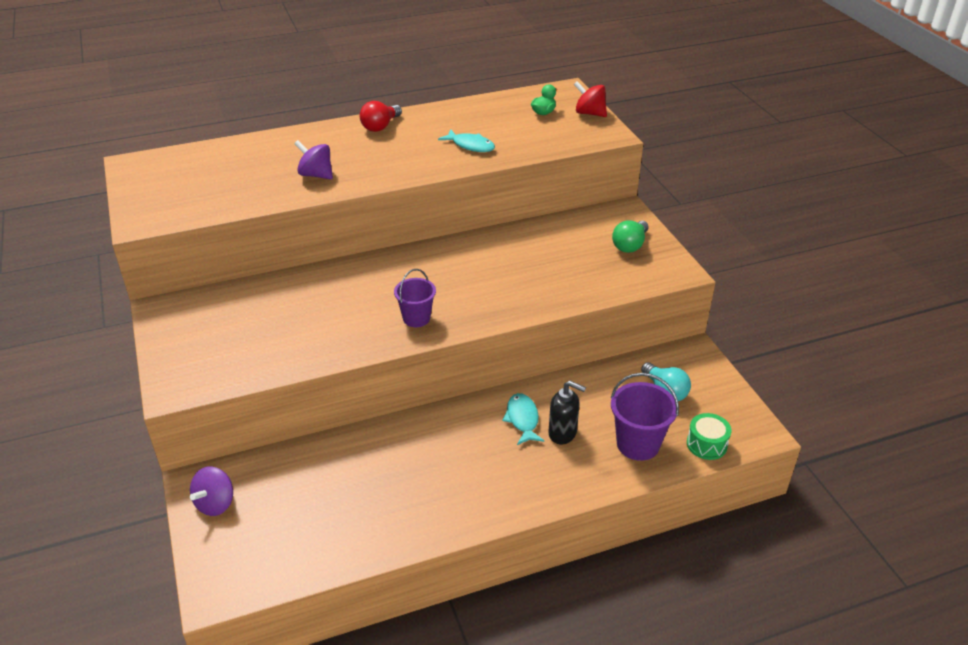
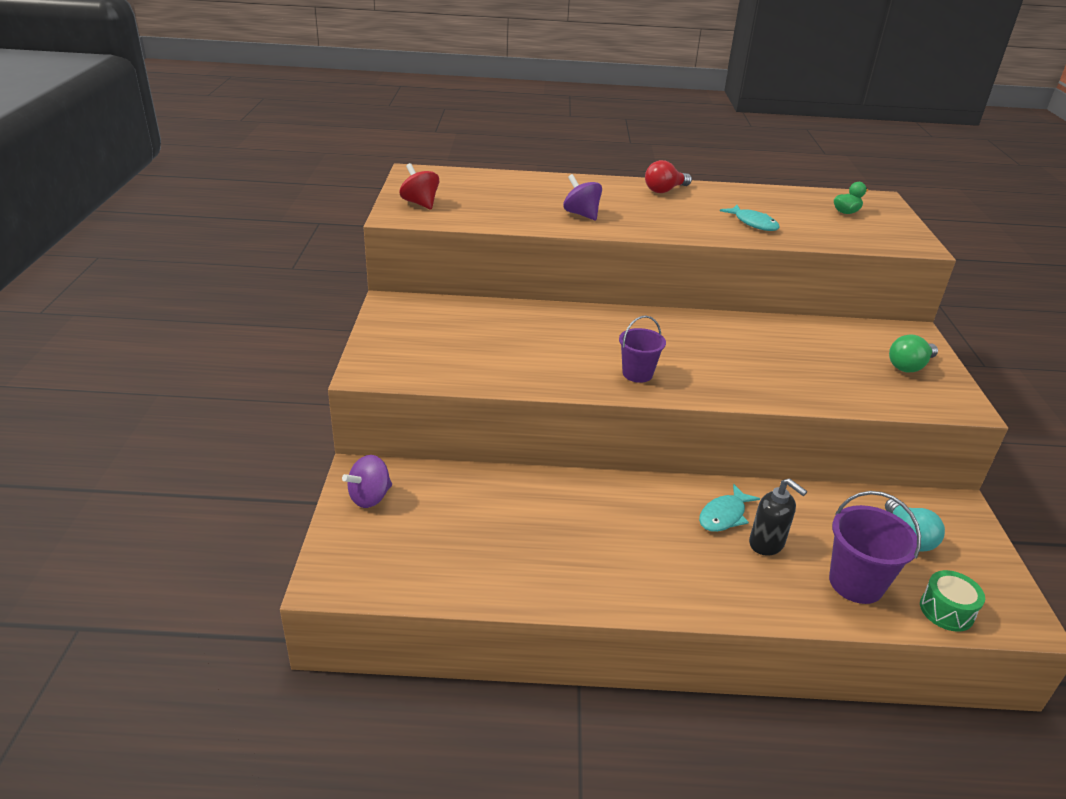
camera: 20 degrees right, 5 degrees down
turquoise fish [502,393,544,445] -> turquoise fish turned 150 degrees counterclockwise [699,484,760,532]
red spinning top [574,81,607,117] -> red spinning top moved to [400,163,439,209]

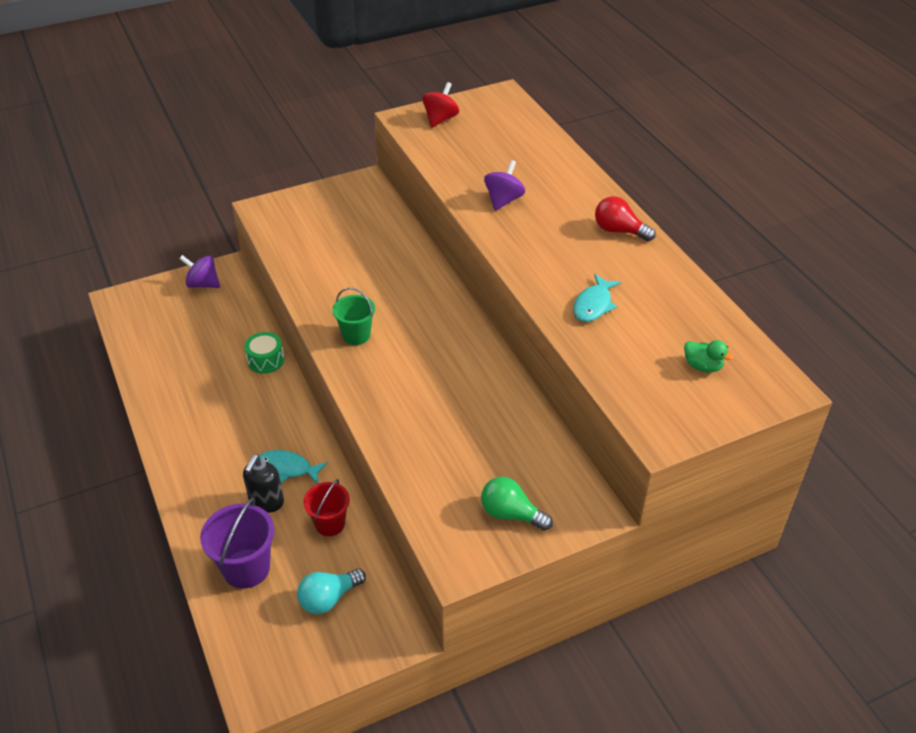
camera: 65 degrees right, 10 degrees up
purple bucket [619,316,666,383] -> green bucket [332,287,375,345]
green drum [920,570,985,632] -> green drum moved to [244,332,284,374]
none -> red bucket [303,479,350,536]

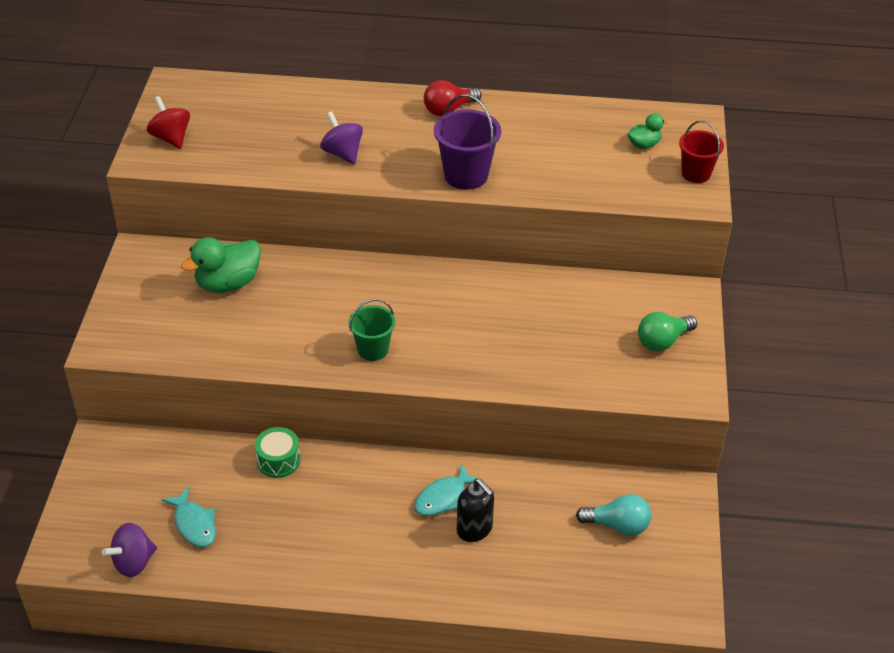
camera: 60 degrees left, 0 degrees up
purple spinning top [179,255,220,288] -> purple spinning top moved to [102,523,157,577]
purple bucket [200,498,274,589] -> purple bucket moved to [434,94,501,190]
turquoise light bulb [297,569,366,614] -> turquoise light bulb turned 75 degrees counterclockwise [576,494,651,536]
red bucket [303,479,350,536] -> red bucket moved to [679,120,724,183]
turquoise fish [573,274,621,322] -> turquoise fish moved to [161,487,216,547]
none -> green duck [181,237,261,293]

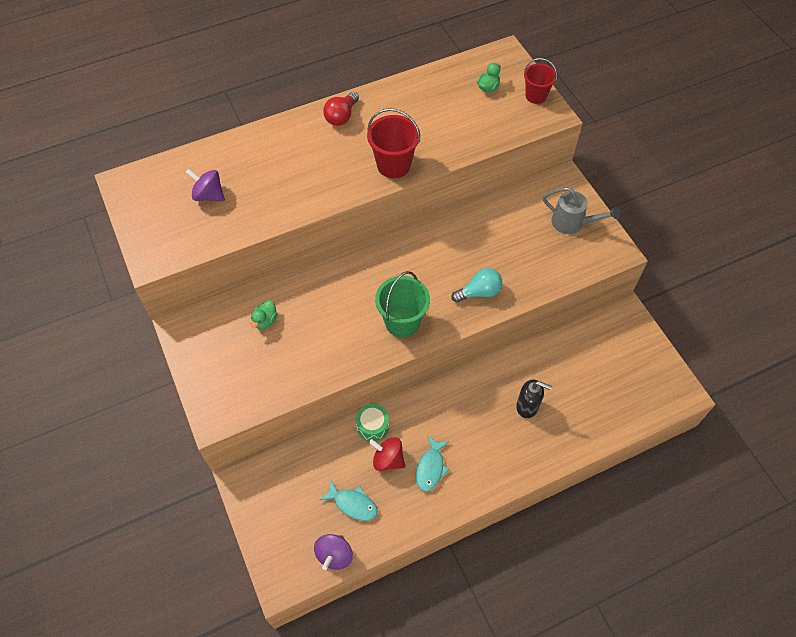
camera: 30 degrees left, 15 degrees up
red spinning top [147,96,190,149] -> red spinning top moved to [369,437,405,471]
green duck [181,237,261,293] -> green duck [251,300,278,330], size x0.55
purple spinning top [320,111,363,164] -> purple spinning top moved to [185,169,225,201]
green bucket [348,299,395,361] -> green bucket [375,271,430,338], size x1.50
turquoise fish [414,464,477,516] -> turquoise fish moved to [416,436,449,491]
purple bucket [434,94,501,190] -> red bucket [367,108,420,178]
turquoise light bulb [576,494,651,536] -> turquoise light bulb moved to [451,268,502,303]
green light bulb [638,312,697,351] -> grey watering can [543,187,620,234]

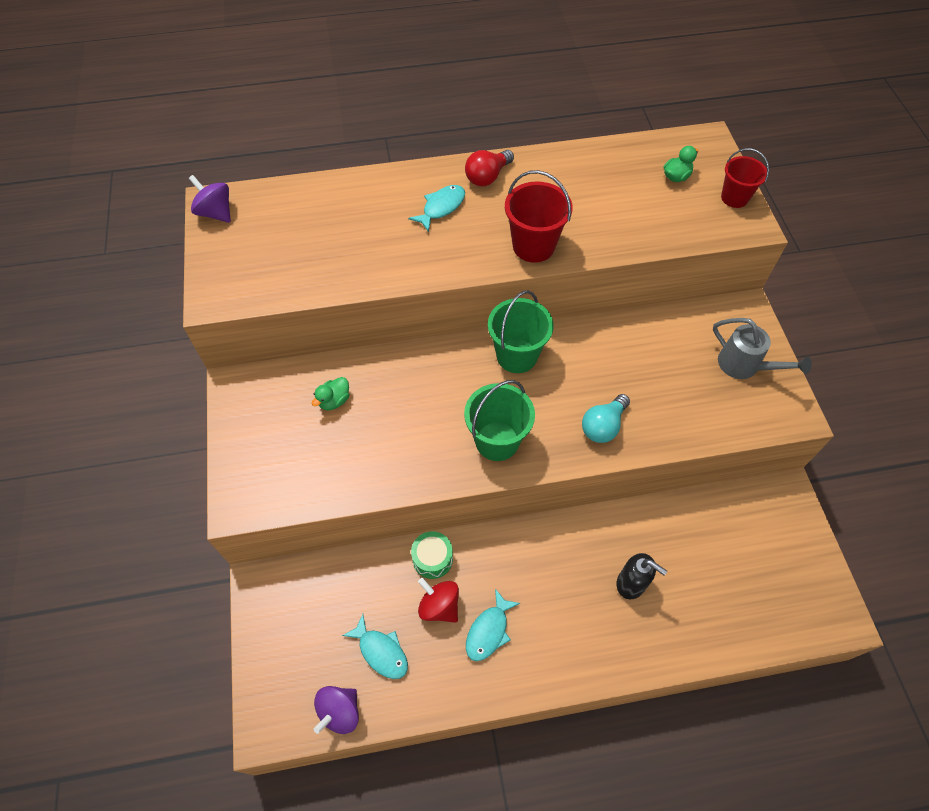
camera: 15 degrees right, 0 degrees up
purple spinning top [185,169,225,201] -> purple spinning top moved to [189,175,231,223]
turquoise light bulb [451,268,502,303] -> turquoise light bulb turned 135 degrees clockwise [582,394,630,443]
none -> turquoise fish [408,185,465,232]
none -> green bucket [488,290,554,373]

